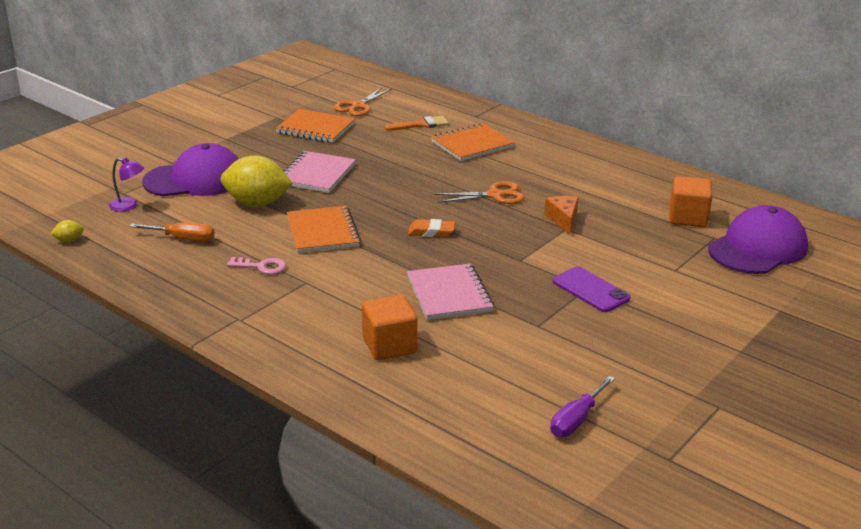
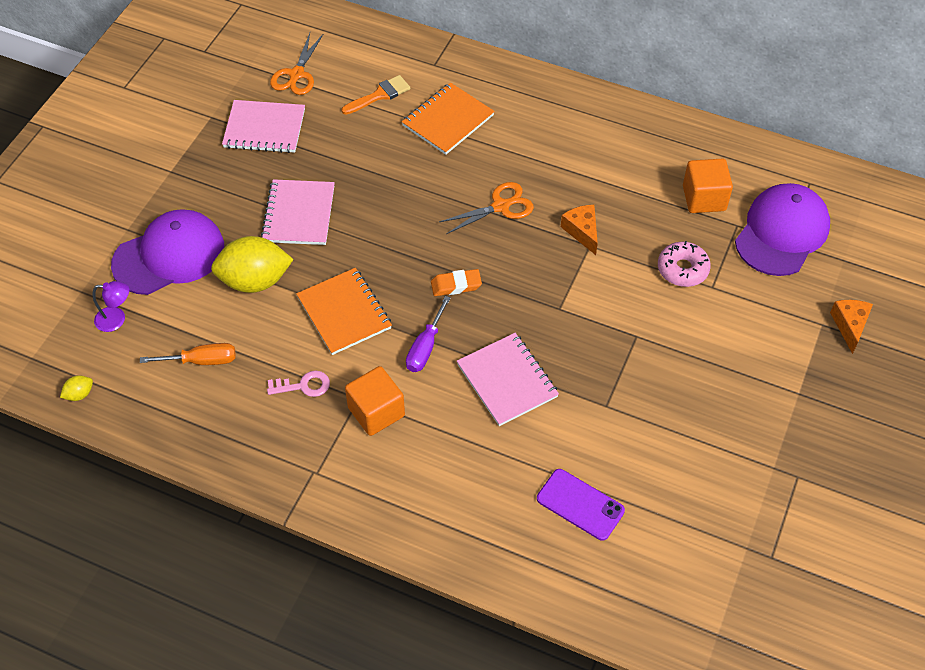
camera: 15 degrees left, 25 degrees up
orange notebook [275,109,355,143] -> pink notebook [222,100,305,153]
orange cube [362,295,417,360] -> orange cube moved to [345,366,405,436]
purple screwdriver [550,376,615,437] -> purple screwdriver moved to [406,296,451,372]
purple phone [553,266,631,312] -> purple phone moved to [537,469,625,541]
none -> pink donut [658,241,711,287]
none -> orange cheese [830,300,873,354]

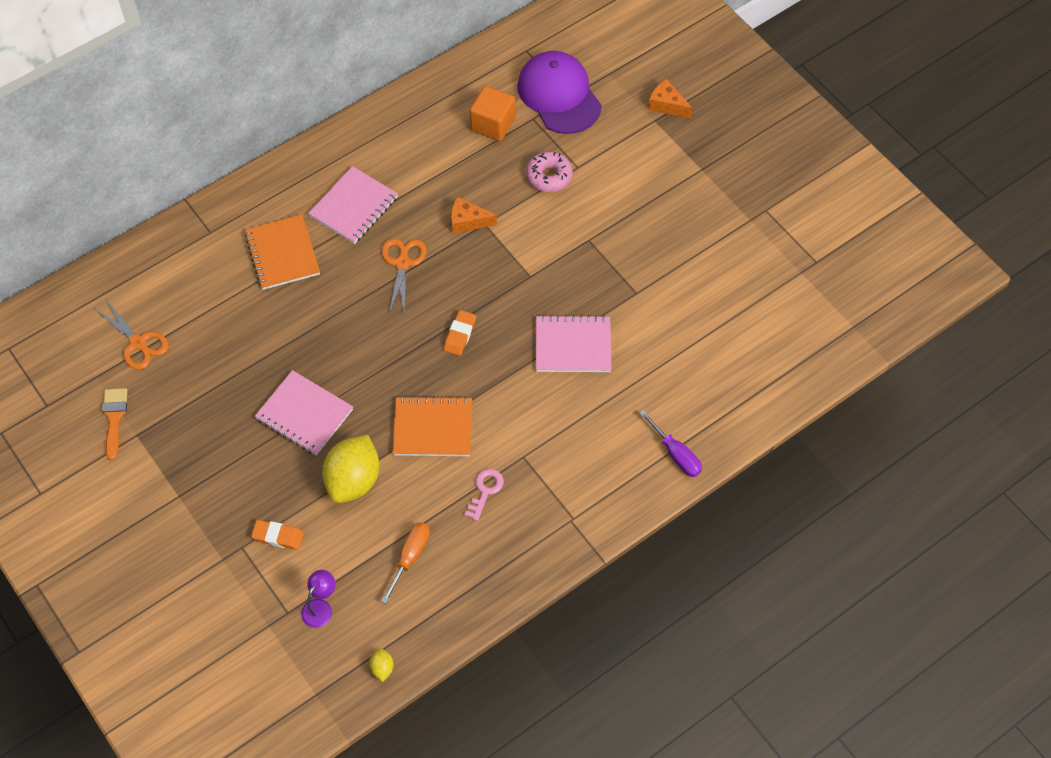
camera: 60 degrees left, 5 degrees up
purple cap [111,209,224,295] -> orange eraser [251,520,304,550]
pink notebook [222,100,305,153] -> pink notebook moved to [308,166,398,244]
orange brush [342,75,411,115] -> orange brush moved to [102,388,128,460]
orange cube [345,366,405,436] -> none
purple screwdriver [406,296,451,372] -> purple screwdriver moved to [639,410,702,477]
purple phone [537,469,625,541] -> none

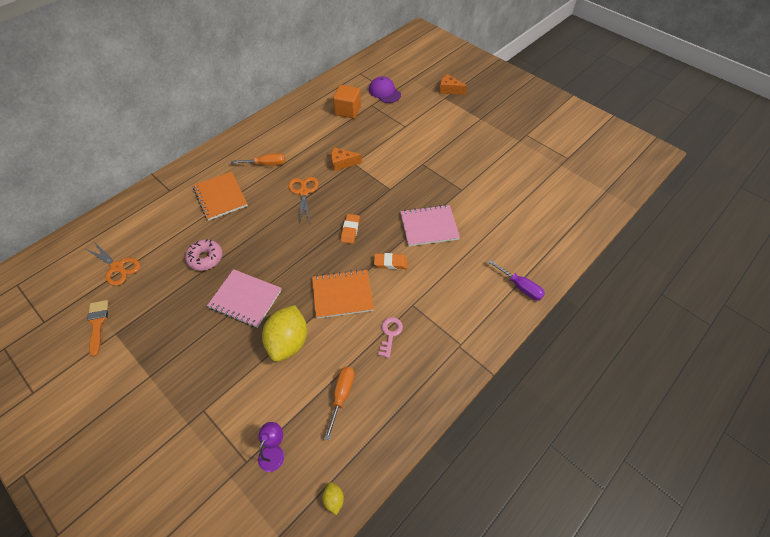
camera: 10 degrees left, 5 degrees down
orange eraser [251,520,304,550] -> orange eraser moved to [374,253,408,269]
pink notebook [308,166,398,244] -> orange screwdriver [231,153,285,166]
purple cap [517,51,602,134] -> purple cap [369,76,401,103], size x0.61
pink donut [526,151,573,192] -> pink donut moved to [185,239,223,271]

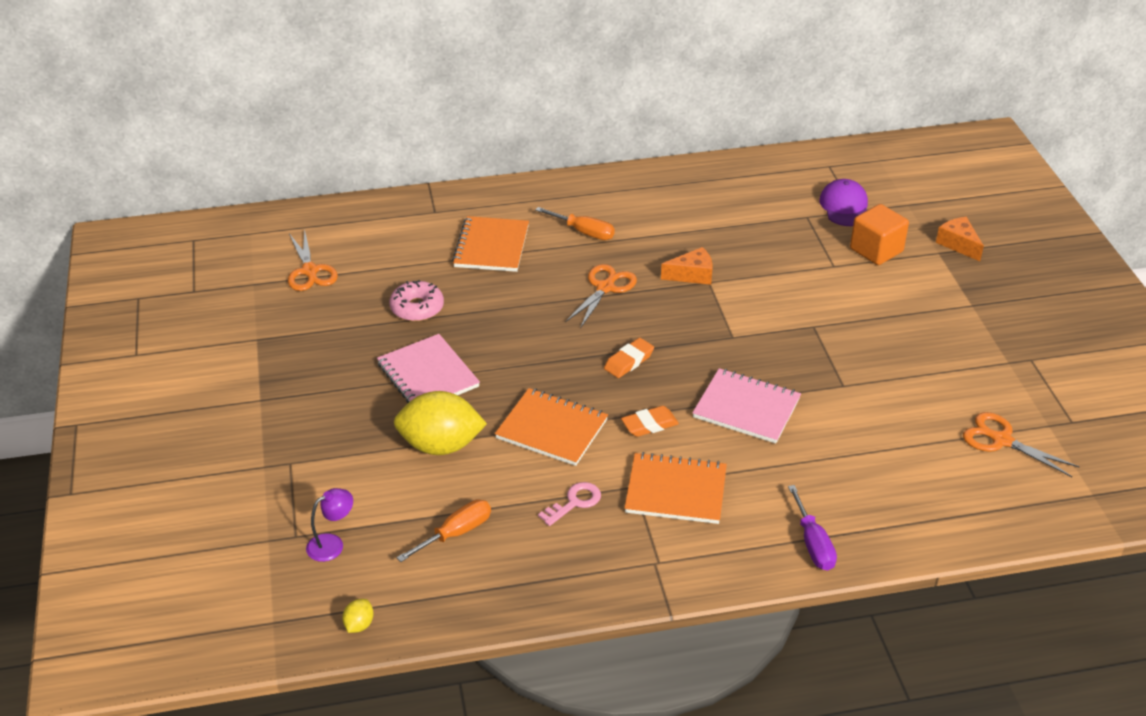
camera: 35 degrees right, 15 degrees down
orange brush [87,300,108,357] -> none
yellow lemon [262,305,307,362] -> yellow lemon turned 45 degrees clockwise [394,391,487,455]
orange cheese [331,147,362,171] -> orange cheese turned 135 degrees clockwise [661,247,713,285]
orange cube [333,85,361,119] -> orange cube moved to [850,204,909,265]
orange eraser [374,253,408,269] -> orange eraser turned 60 degrees counterclockwise [621,406,679,437]
none -> orange notebook [624,452,727,524]
none -> orange scissors [963,412,1080,477]

